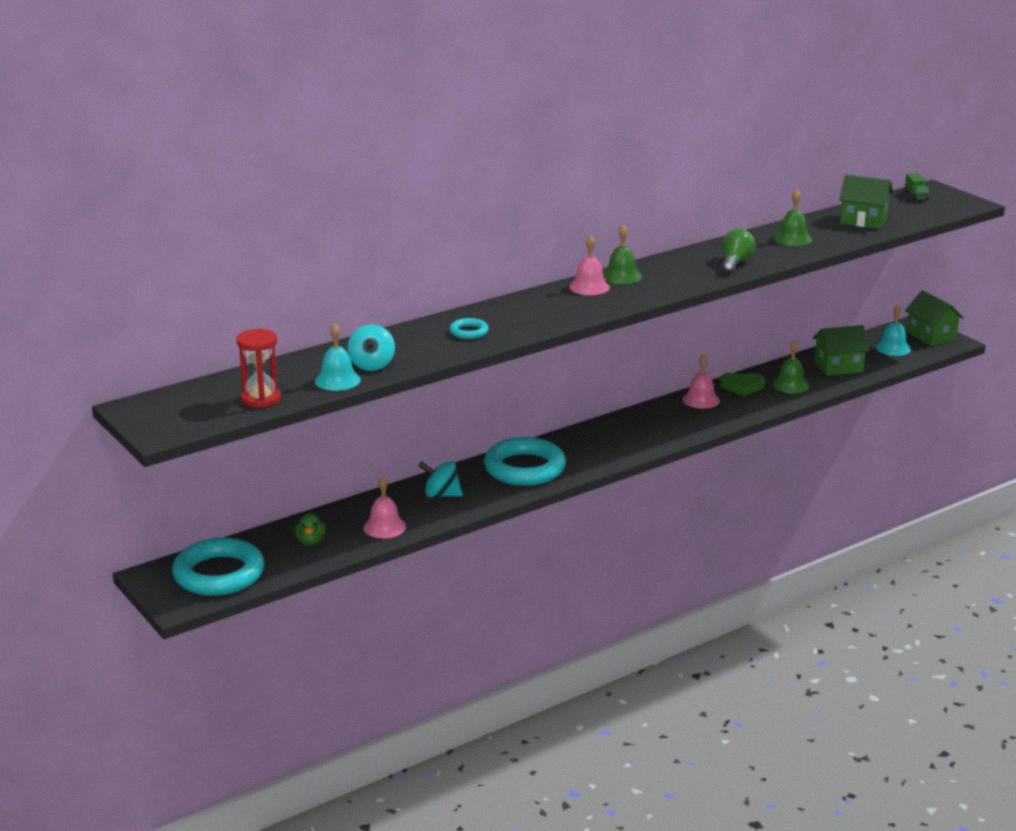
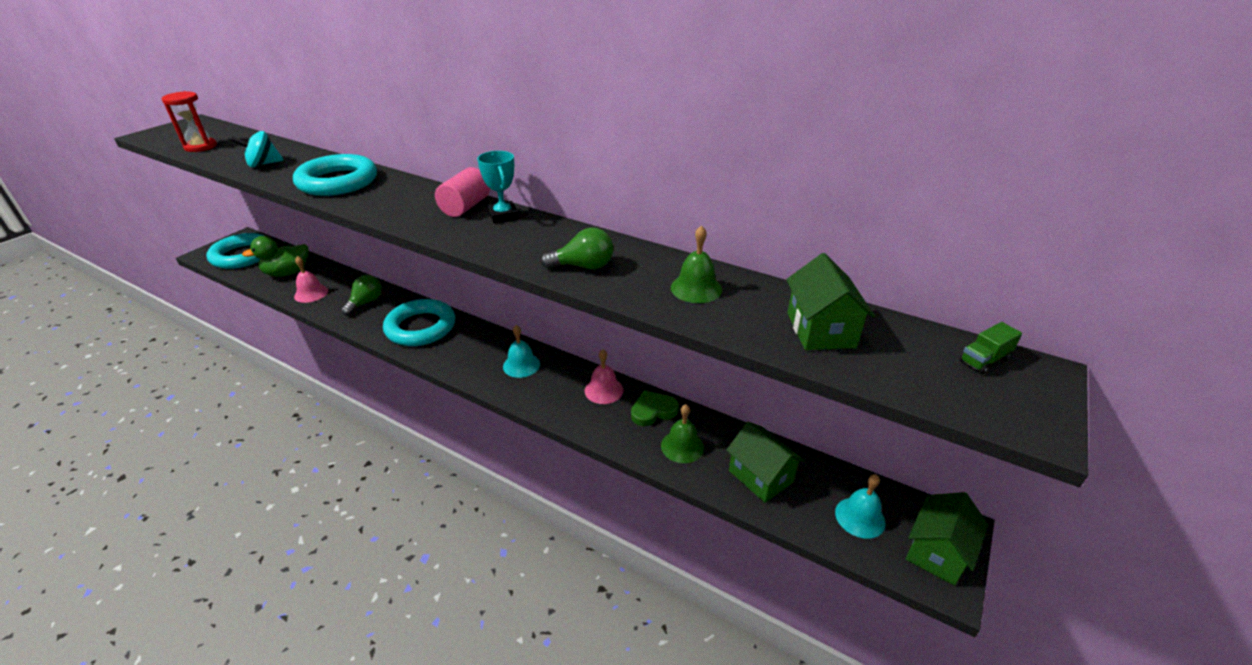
camera: 65 degrees right, 10 degrees up
green duck [295,513,326,546] -> green duck [242,236,308,277], size x1.73
turquoise bell [315,324,361,391] -> turquoise bell moved to [503,325,540,378]
turquoise spinning top [419,461,463,497] -> green light bulb [341,275,382,316]
turquoise ring [449,318,489,339] -> turquoise ring [293,154,377,196], size x2.23
pink bell [569,235,610,295] -> pink cylinder [435,167,490,217]
green bell [603,225,642,284] -> turquoise trophy [477,151,519,223]
green heart [720,373,765,396] -> green heart turned 90 degrees clockwise [631,390,679,426]

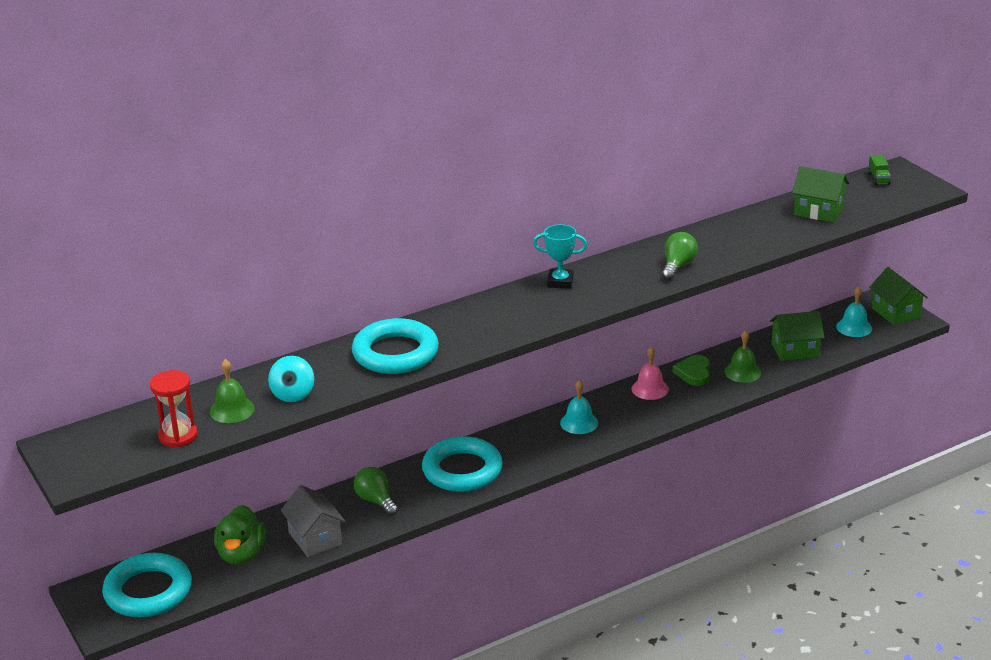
camera: 60 degrees left, 5 degrees down
pink bell [294,256,328,303] -> grey house [281,485,346,557]
pink cylinder [435,167,490,217] -> none
green bell [671,225,722,303] -> green bell moved to [210,359,255,423]

